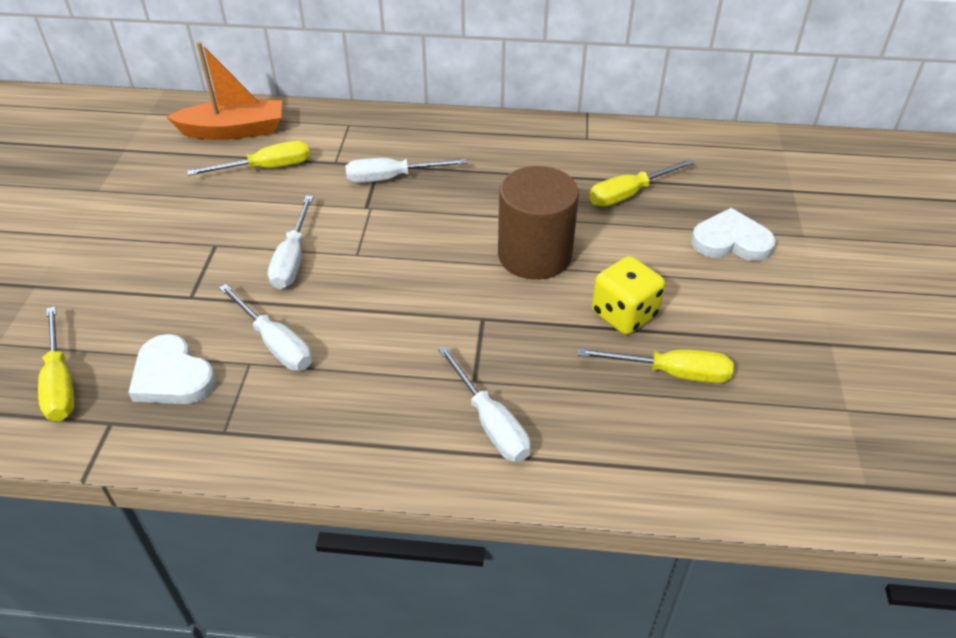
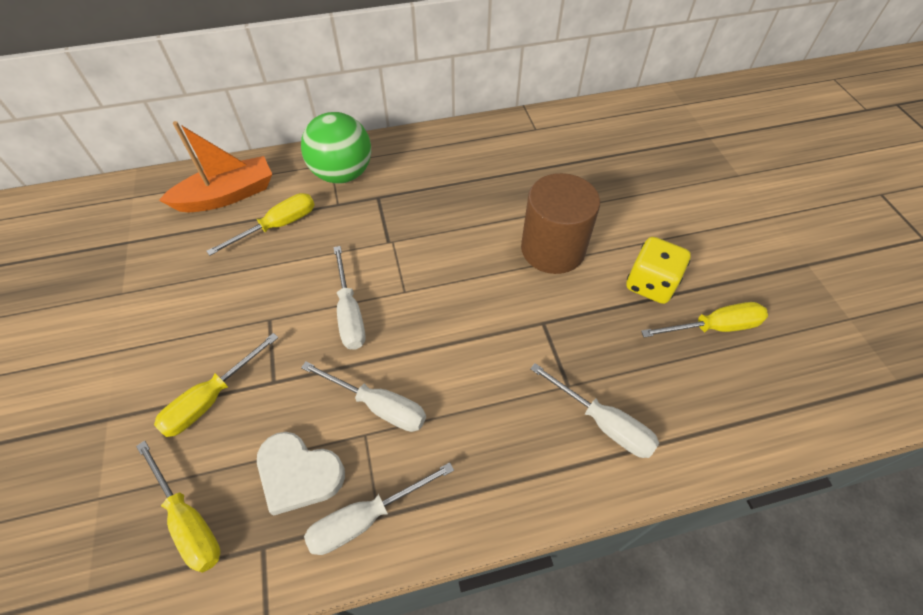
camera: 20 degrees left, 10 degrees up
white screwdriver [345,158,467,183] -> white screwdriver moved to [304,462,454,555]
yellow screwdriver [589,159,694,207] -> yellow screwdriver moved to [154,333,279,437]
white heart [691,208,776,261] -> none
none -> green ball [301,112,371,184]

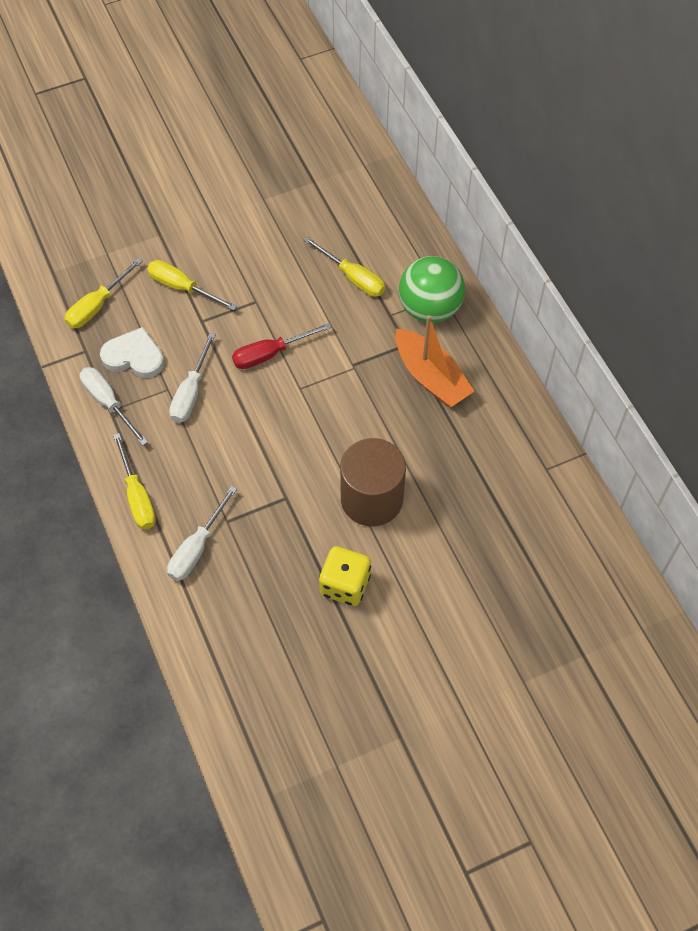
camera: 80 degrees right, 5 degrees up
orange boat [159,121,272,212] -> orange boat moved to [396,315,475,407]
white heart [257,432,345,516] -> white heart turned 90 degrees clockwise [100,327,164,378]
white screwdriver [333,246,365,350] -> red screwdriver [232,323,332,369]
yellow screwdriver [641,302,768,338] -> yellow screwdriver moved to [113,433,156,530]

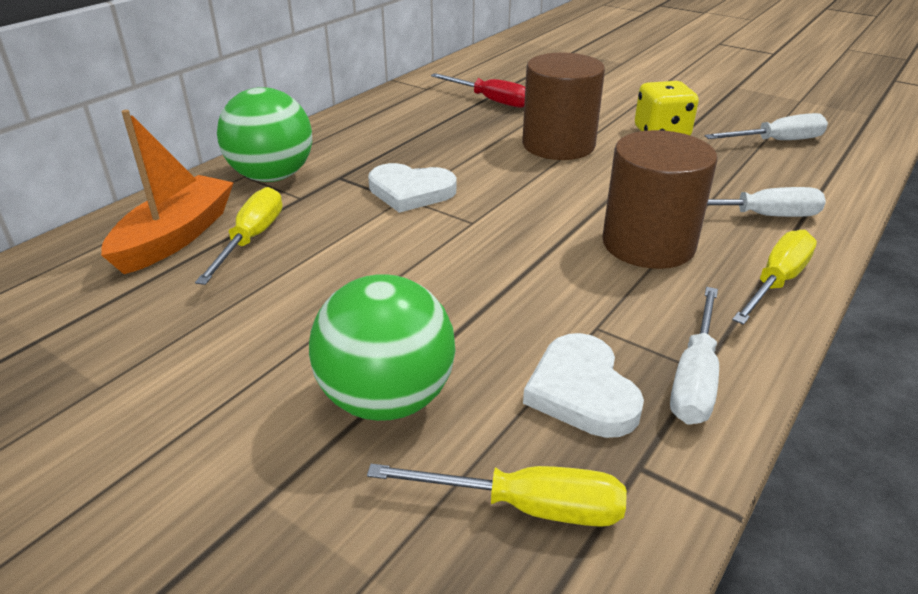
camera: 120 degrees left, 25 degrees down
yellow screwdriver [147,260,237,311] -> green ball [309,274,456,421]
white screwdriver [169,332,216,423] -> white screwdriver moved to [704,113,828,140]
red screwdriver [232,323,332,369] -> red screwdriver moved to [431,73,525,108]
orange boat [396,315,475,407] -> orange boat moved to [101,110,234,274]
none -> white heart [368,163,456,213]
none -> brown cylinder [602,130,717,269]

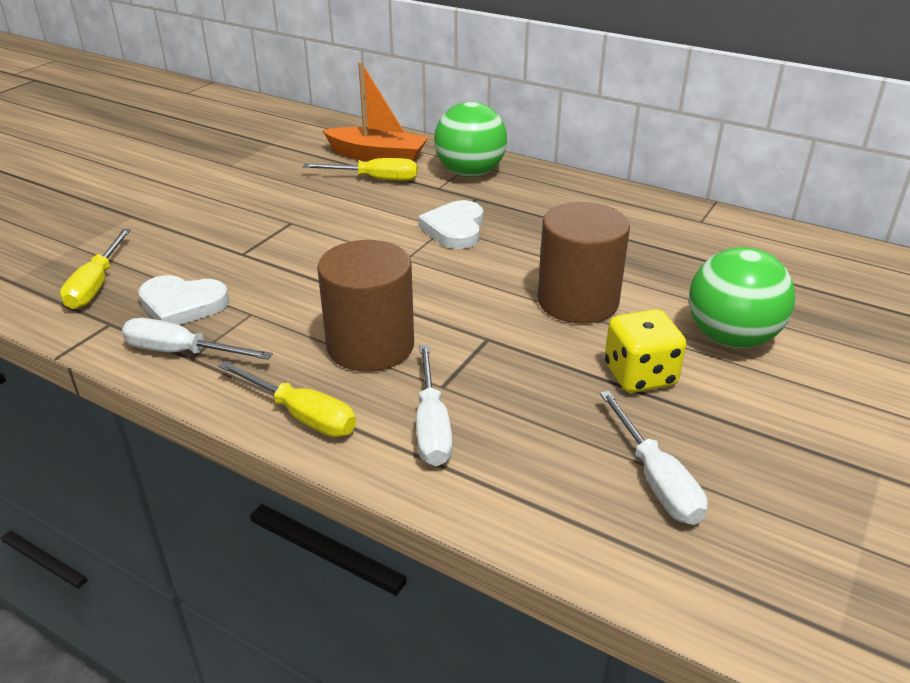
camera: 85 degrees right, 0 degrees up
green ball [309,274,456,421] -> green ball moved to [689,247,795,348]
red screwdriver [431,73,525,108] -> none
white heart [523,333,644,438] -> white heart turned 150 degrees counterclockwise [138,275,229,325]

